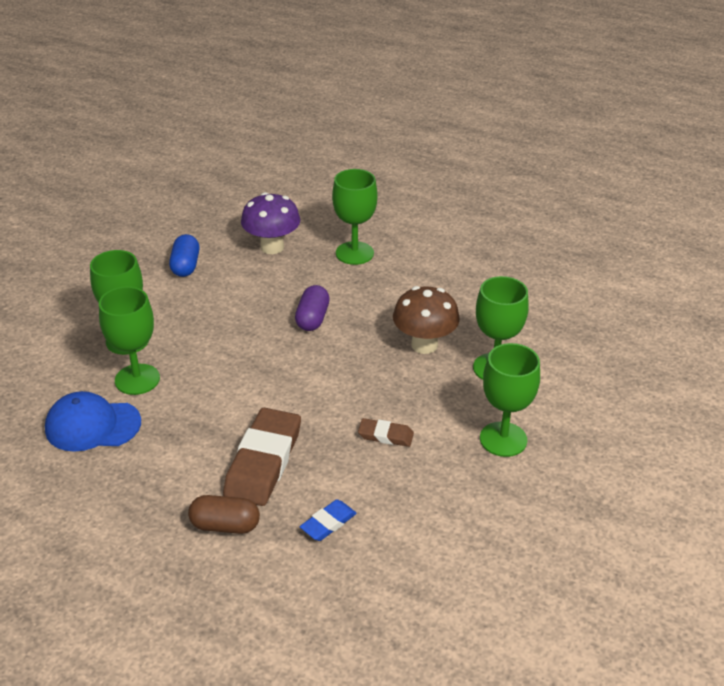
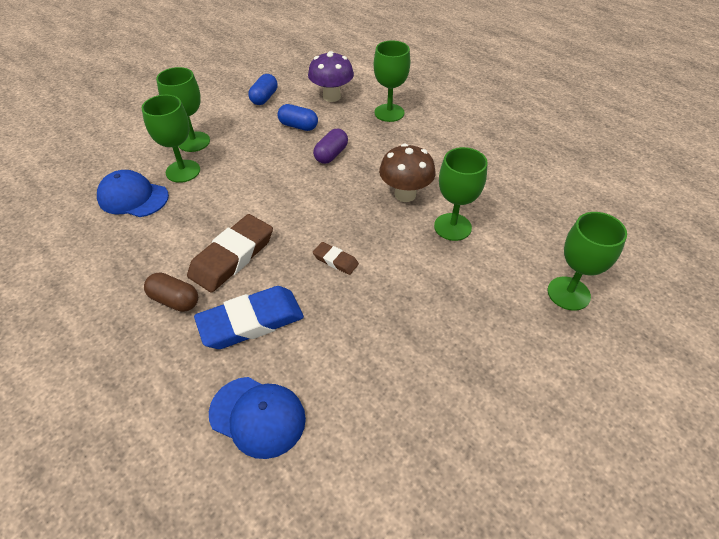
camera: 20 degrees right, 10 degrees up
blue eraser [300,499,357,541] -> blue eraser [194,286,304,349], size x2.03
green goblet [480,343,540,457] -> green goblet moved to [548,212,627,311]
none -> blue cap [209,377,306,459]
none -> blue capsule [278,104,318,131]

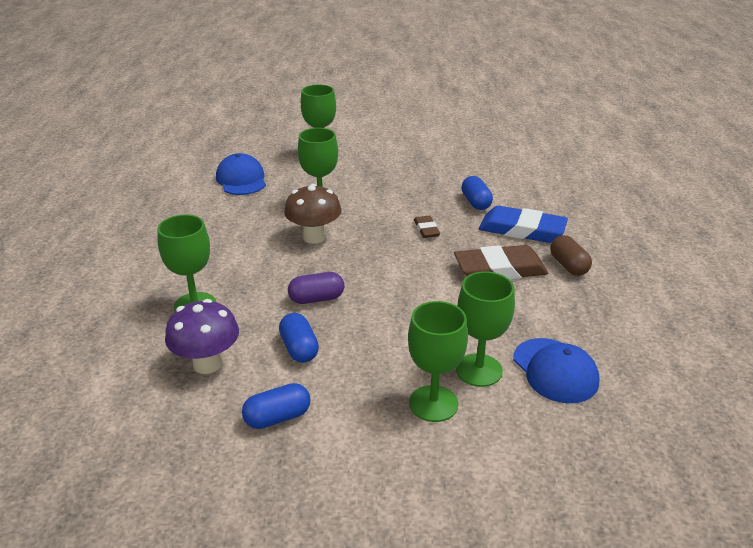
camera: 135 degrees left, 15 degrees down
blue cap [209,377,306,459] -> blue cap moved to [216,153,266,195]
none -> blue capsule [461,176,493,210]

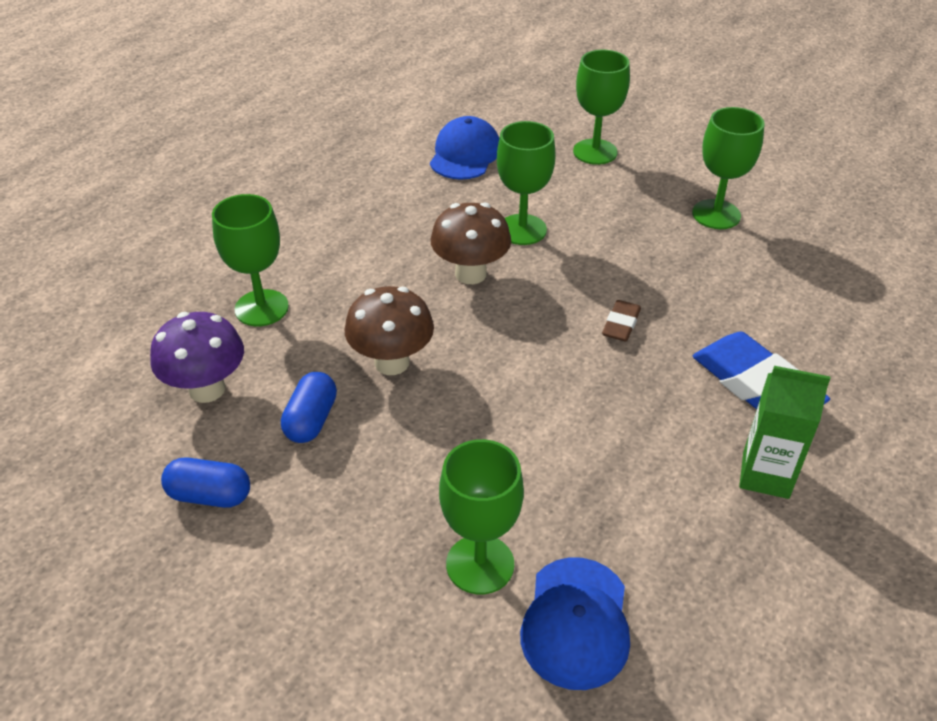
camera: 35 degrees right, 10 degrees up
purple capsule [288,272,344,304] -> brown mushroom [345,286,434,375]
green goblet [408,301,468,422] -> green goblet moved to [692,107,765,229]
brown eraser [454,245,548,280] -> none
blue capsule [461,176,493,210] -> none
brown capsule [550,235,592,276] -> green carton [739,366,830,499]

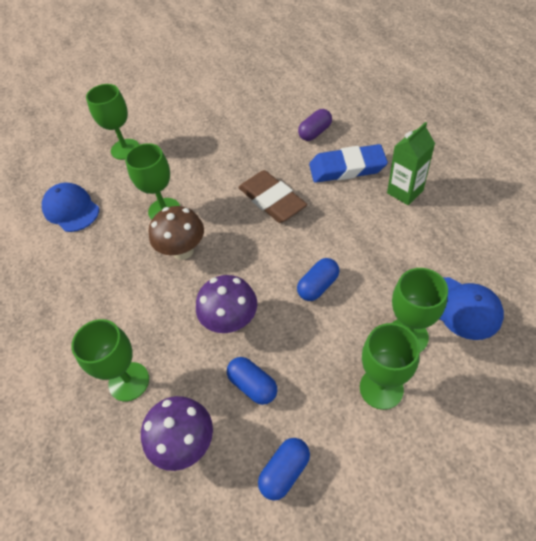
camera: 55 degrees left, 10 degrees up
brown mushroom [345,286,434,375] -> purple mushroom [196,275,257,333]
brown eraser [602,300,641,342] -> brown eraser [238,170,307,223], size x2.03
green goblet [692,107,765,229] -> green goblet moved to [360,323,420,410]
none -> blue capsule [297,258,339,301]
none -> purple capsule [298,109,332,141]

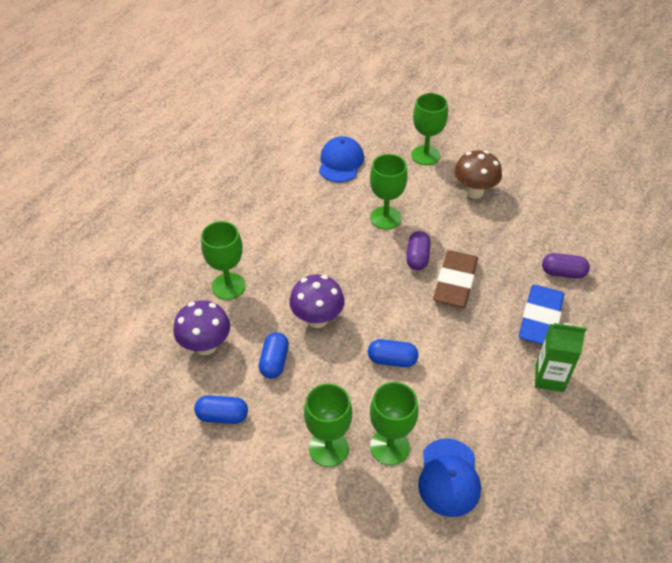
camera: 50 degrees right, 5 degrees down
brown mushroom [149,206,204,260] -> brown mushroom moved to [454,150,502,199]
blue eraser [309,144,388,183] -> blue eraser turned 60 degrees clockwise [519,285,564,345]
none -> purple capsule [406,231,431,270]

